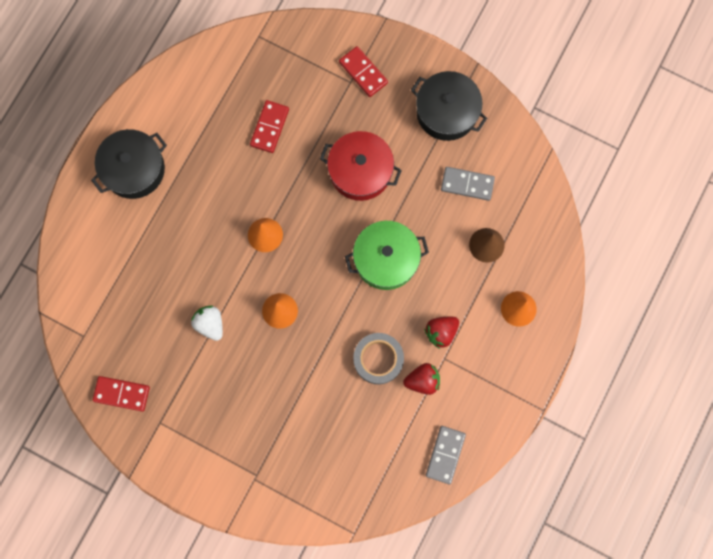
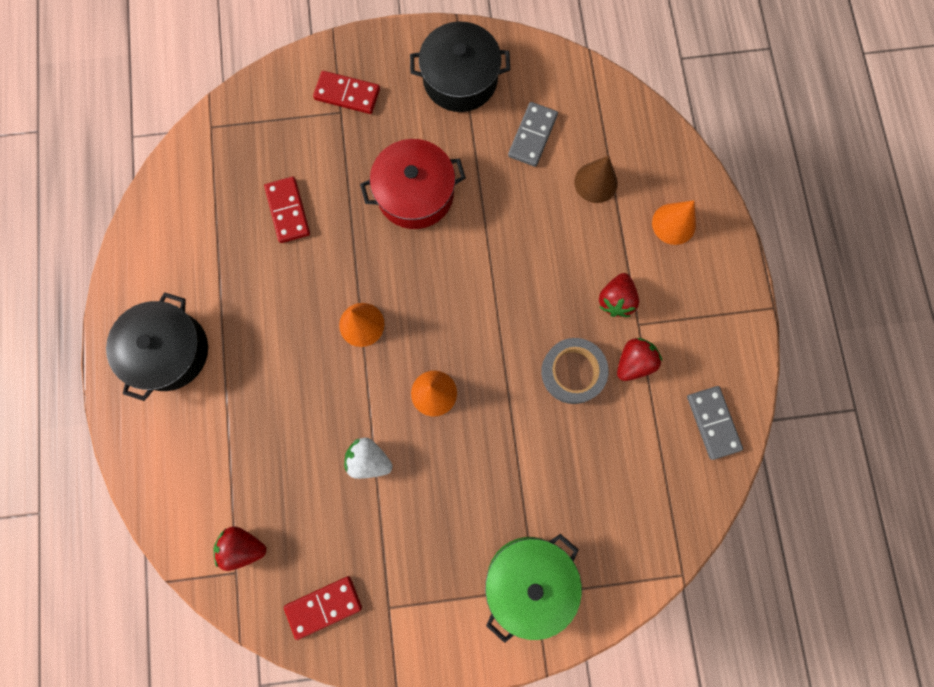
camera: 35 degrees left, 0 degrees up
green pot [345,221,429,290] -> green pot moved to [485,534,582,643]
grey domino [441,167,495,201] -> grey domino turned 45 degrees counterclockwise [508,102,558,167]
none -> red strawberry [214,526,267,571]

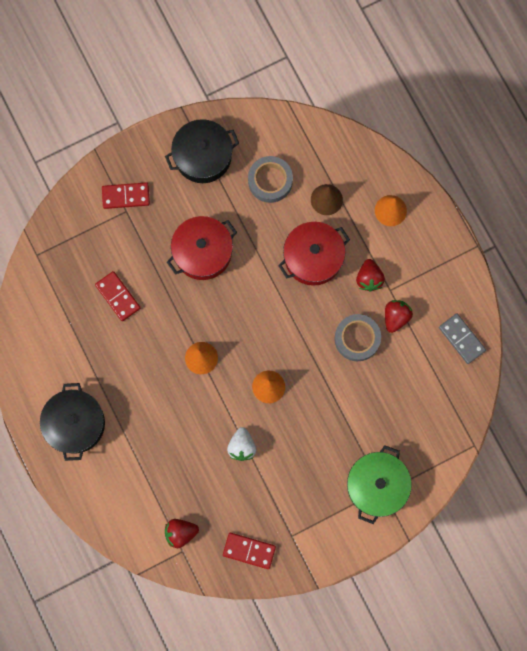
camera: 20 degrees left, 0 degrees up
red domino [284,576,362,640] -> red domino turned 60 degrees clockwise [223,533,276,569]
white strawberry [344,438,393,479] -> white strawberry turned 90 degrees counterclockwise [227,427,256,461]
grey domino [508,102,558,167] -> grey tape [248,156,293,203]
none -> red pot [278,222,350,286]

